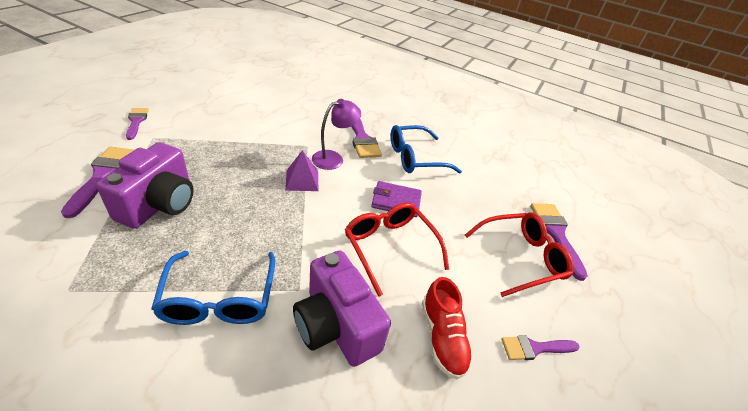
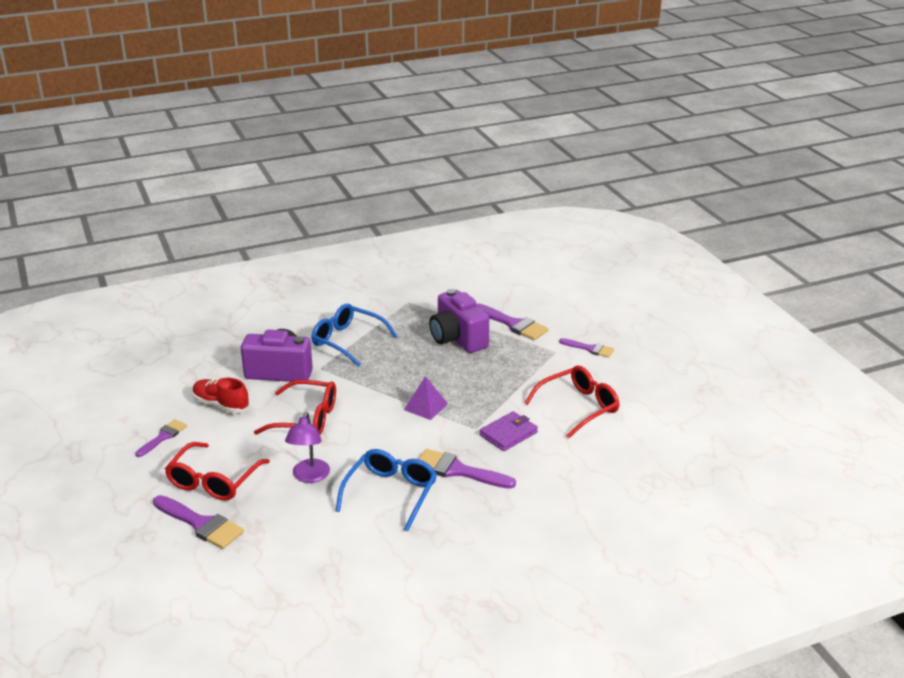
camera: 135 degrees right, 10 degrees down
purple lamp [312,99,361,170] -> purple lamp moved to [285,412,330,483]
purple wallet [371,181,422,217] -> purple wallet moved to [480,411,538,451]
none -> red glasses [524,366,620,438]

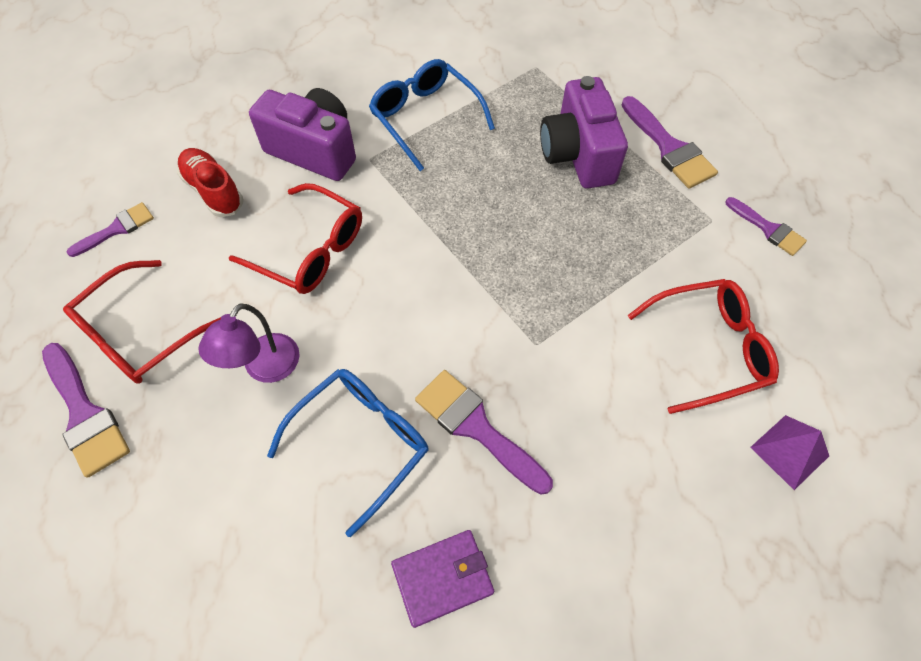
camera: 20 degrees right, 30 degrees up
purple pyramid [404,376,448,420] -> purple pyramid moved to [750,415,829,490]
purple wallet [480,411,538,451] -> purple wallet moved to [391,530,494,628]

